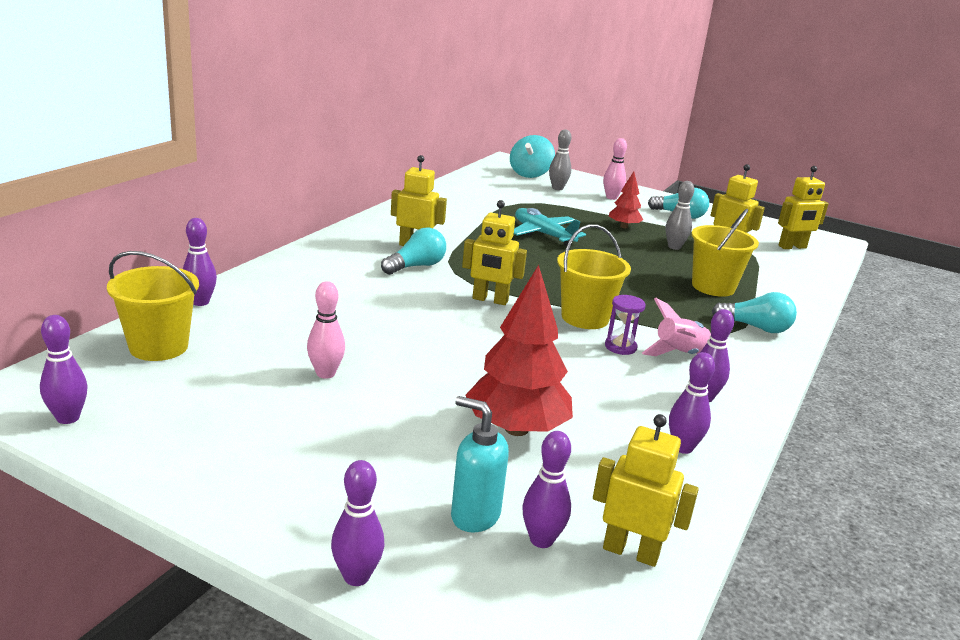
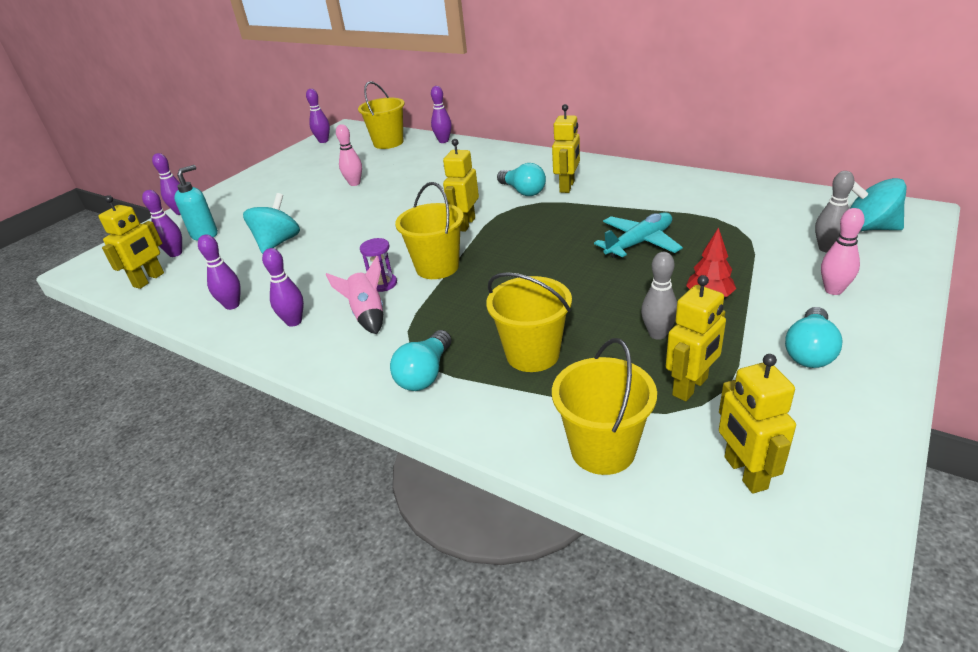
camera: 100 degrees right, 10 degrees up
red tree [465,265,573,436] -> turquoise spinning top [243,193,300,254]
none -> yellow bucket [552,338,657,475]

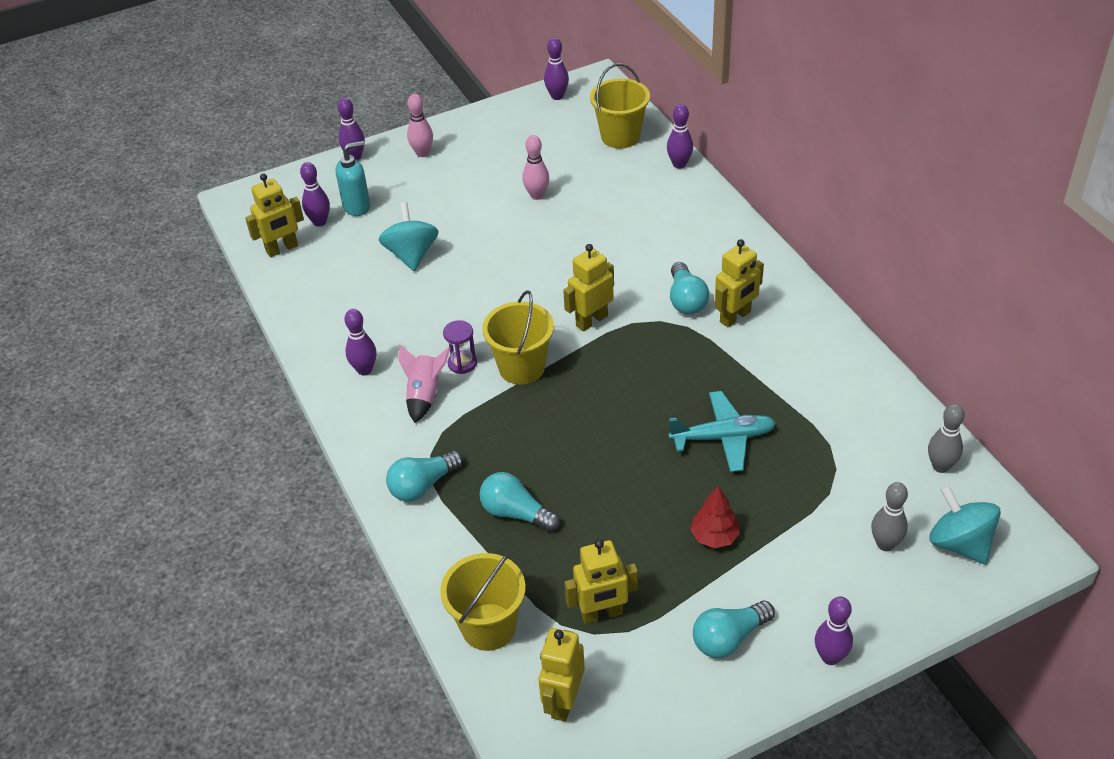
camera: 30 degrees right, 10 degrees up
purple bowling pin [198,234,241,310] -> purple bowling pin moved to [815,597,853,665]
turquoise spinning top [243,193,300,254] -> turquoise spinning top turned 60 degrees counterclockwise [379,202,439,271]
yellow bucket [486,272,572,372] -> turquoise light bulb [480,472,560,532]
grey bowling pin [641,252,677,340] -> grey bowling pin moved to [928,404,965,473]
pink bowling pin [821,208,865,295] -> pink bowling pin moved to [407,94,433,157]

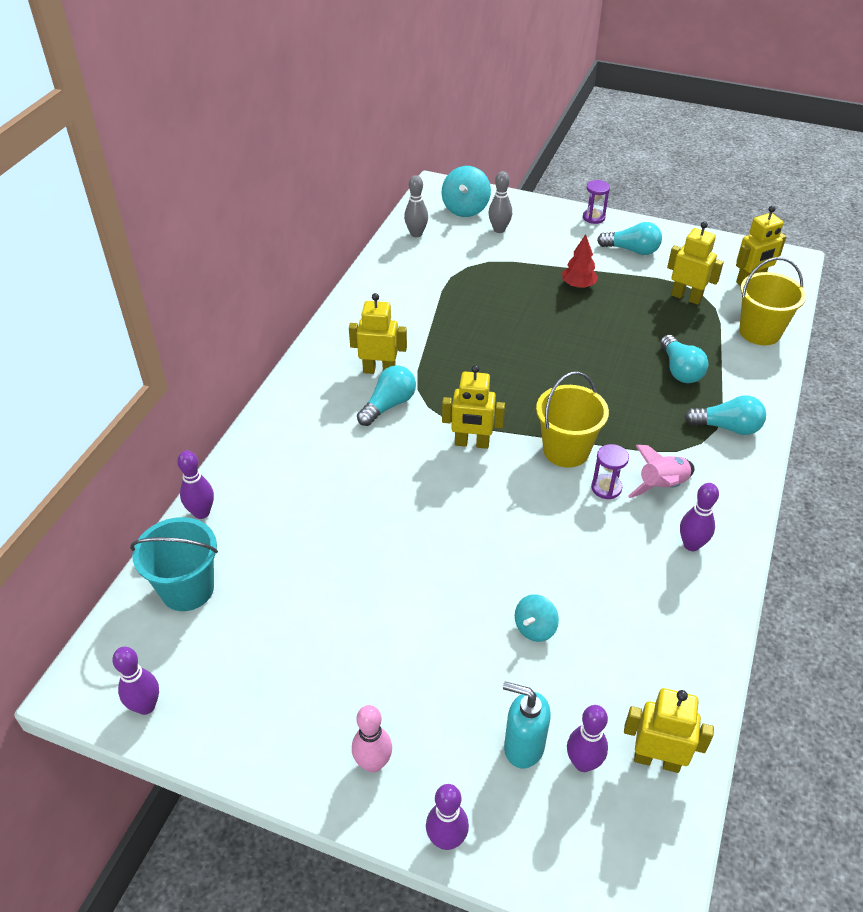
camera: 135 degrees left, 0 degrees up
turquoise spinning top [379,202,439,271] -> turquoise spinning top [515,594,559,642], size x0.61
pink bowling pin [522,135,549,200] -> none
yellow bucket [590,63,650,149] -> turquoise bucket [130,517,218,611]
turquoise plane [669,391,776,472] -> none
purple bowling pin [815,597,853,665] -> purple hourglass [583,180,610,224]

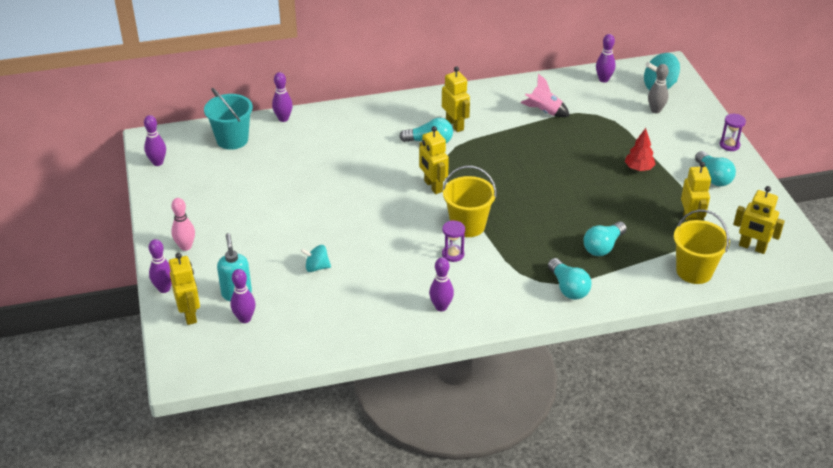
camera: 55 degrees right, 5 degrees down
grey bowling pin [404,175,428,237] -> purple bowling pin [596,34,616,83]
yellow robot [624,688,714,773] -> yellow robot moved to [169,253,200,325]
pink rocket [628,445,695,498] -> pink rocket moved to [520,74,570,117]

